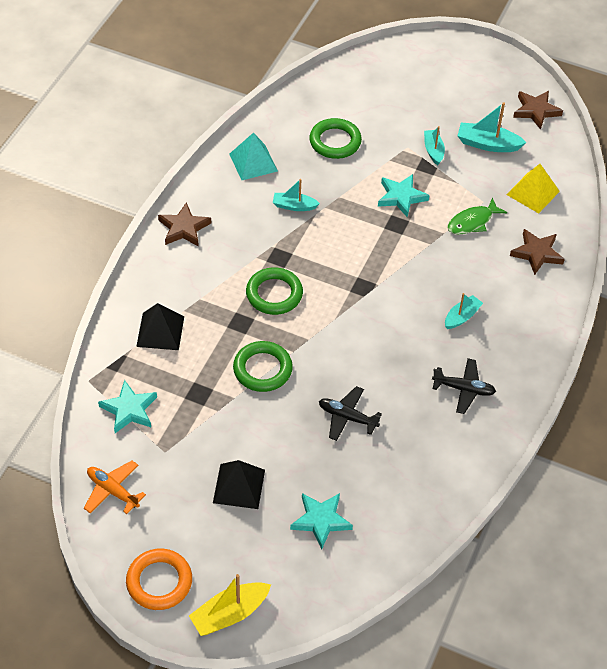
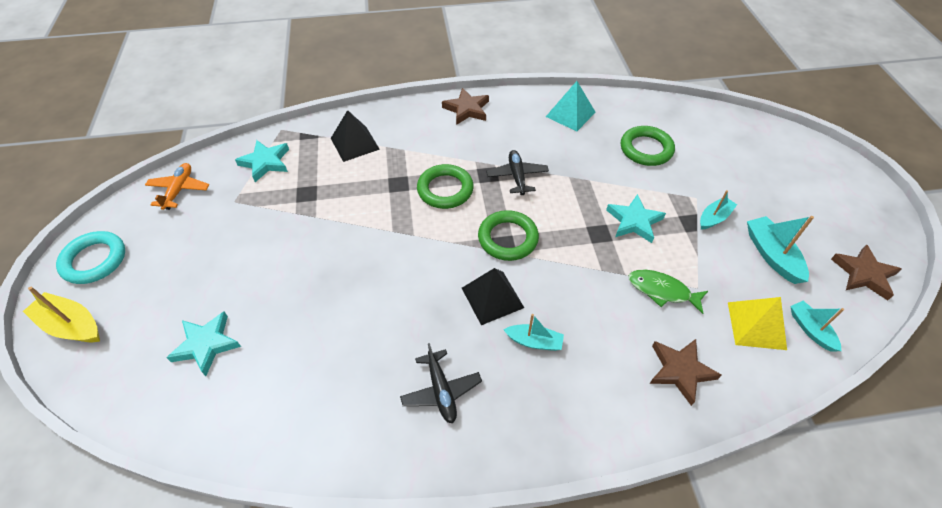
camera: 60 degrees right, 0 degrees up
orange ring [126,549,192,610] -> turquoise ring [56,231,125,284]
black pyramid [213,460,265,509] -> black pyramid moved to [462,268,524,325]
green ring [233,341,293,392] -> green ring moved to [478,210,539,261]
turquoise boat [273,179,320,211] -> turquoise boat moved to [791,301,844,352]
black plane [319,386,382,441] -> black plane moved to [486,150,549,195]

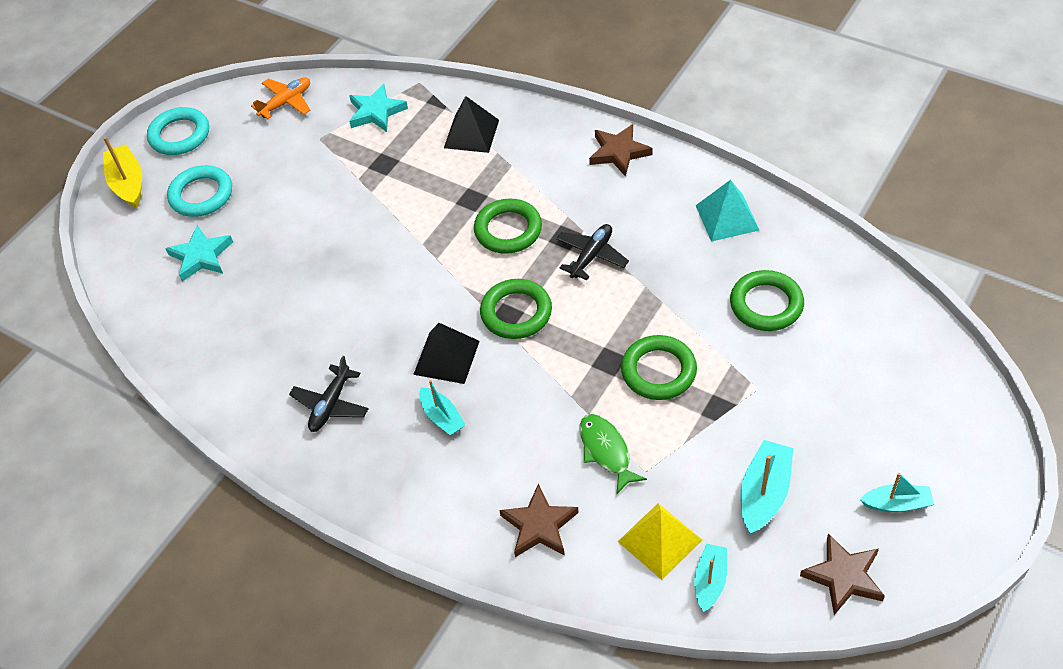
camera: 45 degrees right, 0 degrees up
turquoise star [606,194,666,243] -> green ring [621,335,697,400]
turquoise boat [700,190,737,229] -> turquoise boat moved to [860,473,934,512]
none -> turquoise ring [167,165,232,217]

